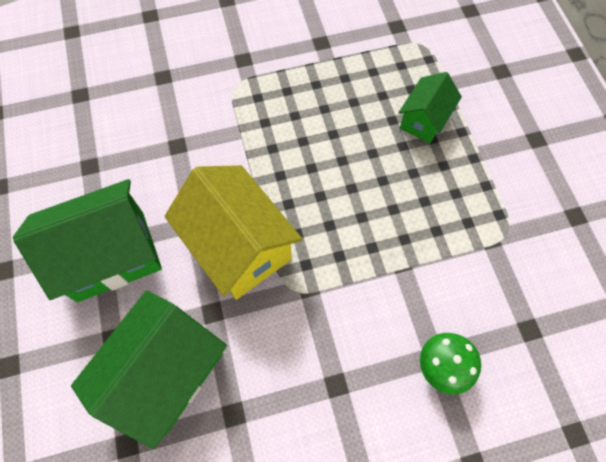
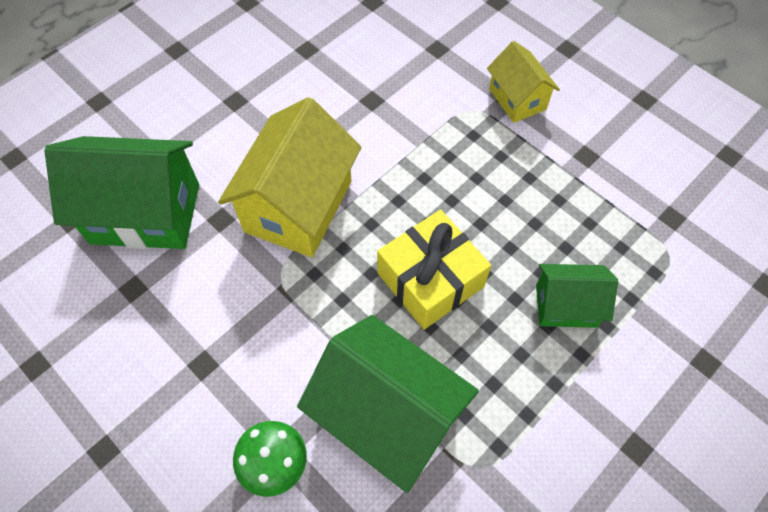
camera: 60 degrees right, 5 degrees down
green house [13,179,162,302] -> green house moved to [297,315,479,493]
none -> yellow gift [377,209,491,330]
none -> yellow house [487,41,560,123]

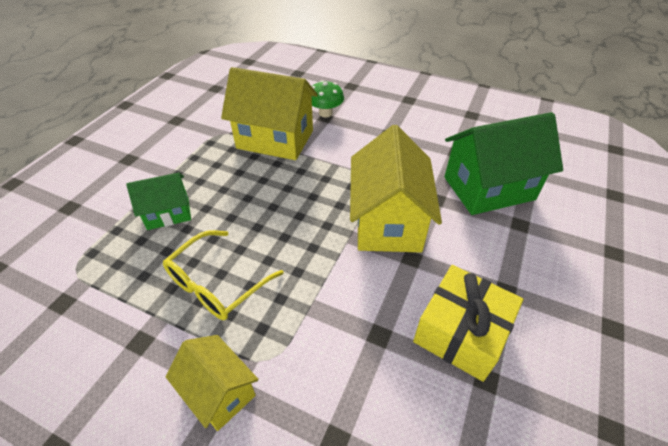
camera: 160 degrees right, 15 degrees down
green house [297,315,479,493] -> yellow house [221,67,318,160]
yellow gift [377,209,491,330] -> yellow gift moved to [413,265,523,382]
none -> yellow glasses [163,230,284,320]

